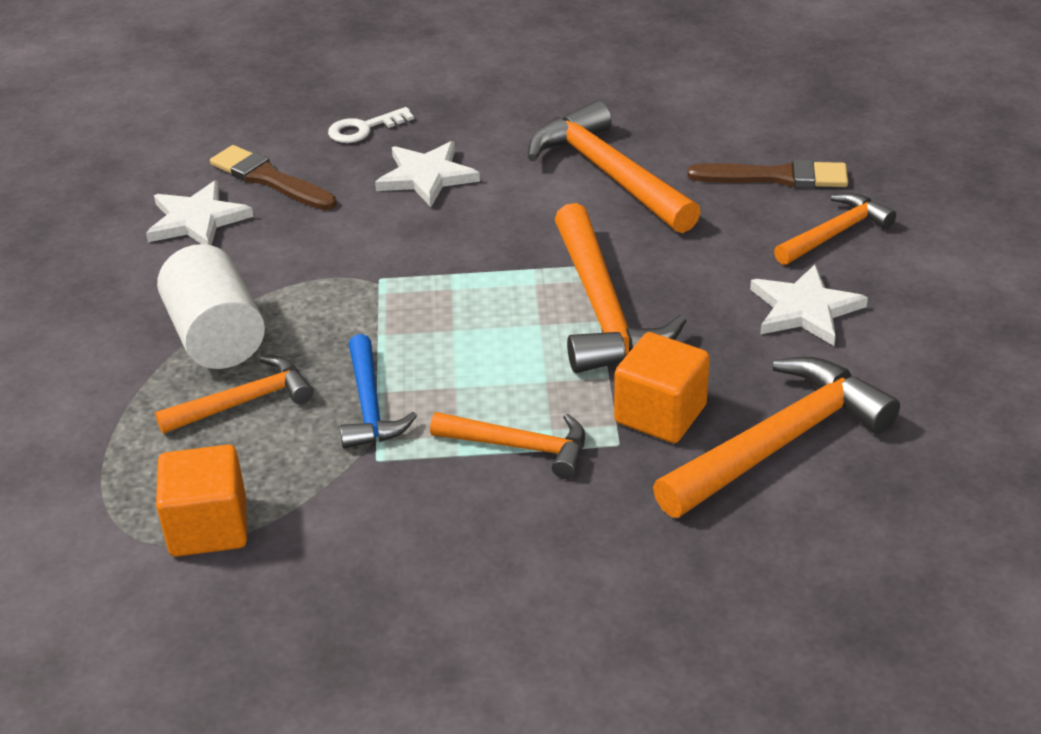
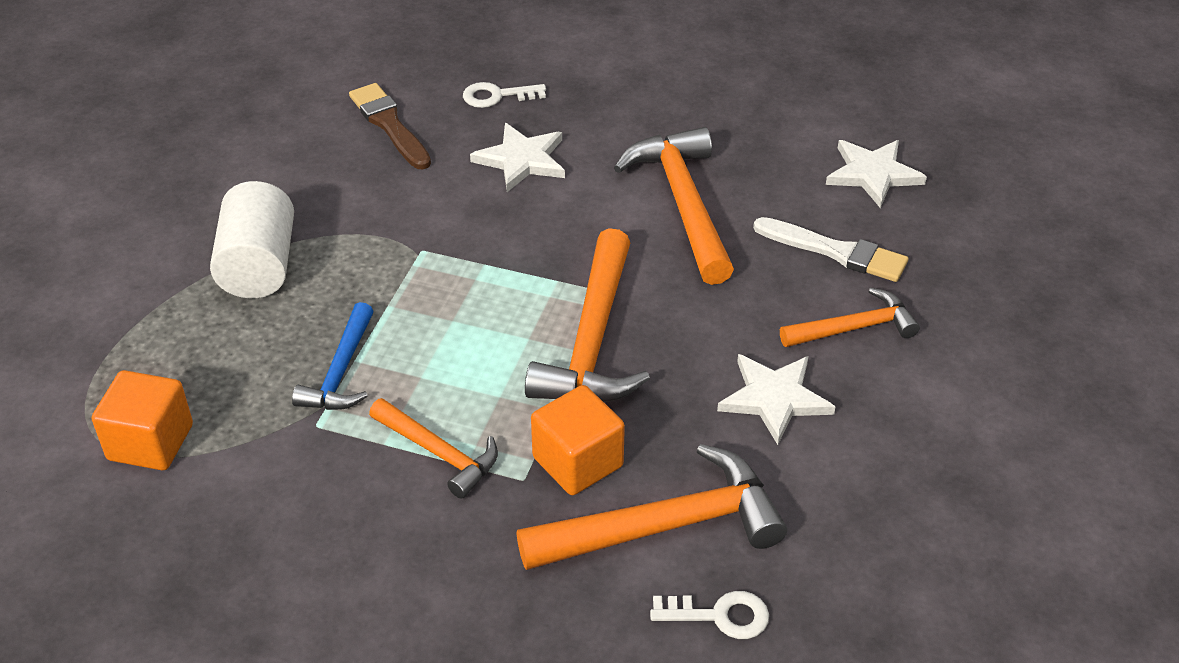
camera: 20 degrees right, 5 degrees up
white star [146,180,254,245] -> white star moved to [826,140,927,208]
orange hammer [155,356,313,434] -> none
brown brush [687,159,848,188] -> white brush [753,217,908,282]
none -> white key [650,591,769,639]

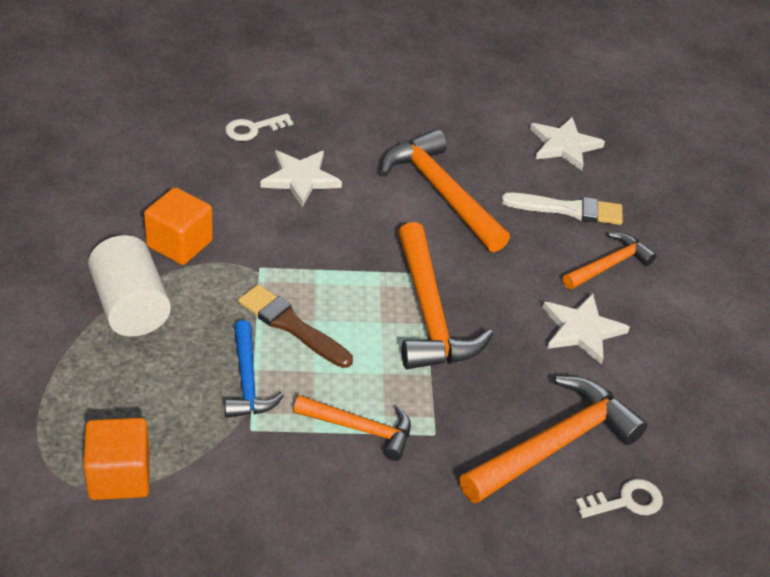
camera: 25 degrees left, 0 degrees up
brown brush [349,83,431,169] -> brown brush moved to [238,284,353,368]
orange cube [531,385,625,495] -> orange cube moved to [144,187,213,265]

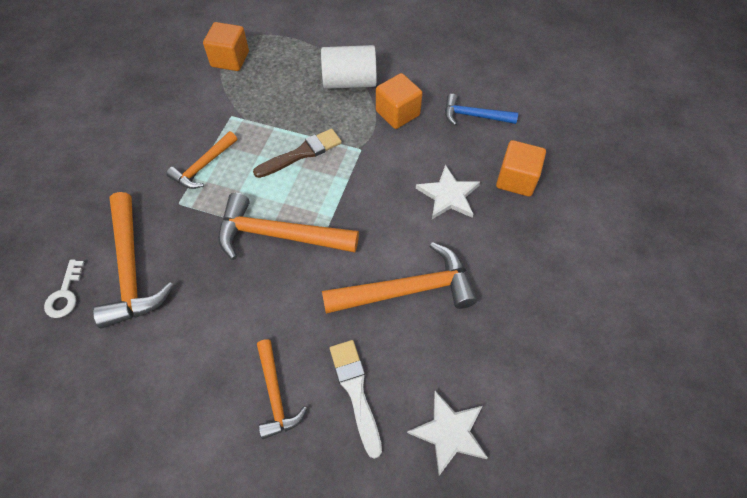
camera: 115 degrees right, 15 degrees up
blue hammer [224,320,284,418] -> blue hammer moved to [445,94,518,126]
white key [225,113,293,141] -> orange cube [496,140,546,197]
white brush [501,193,623,225] -> white brush turned 135 degrees clockwise [330,340,382,459]
white star [542,293,630,365] -> none

